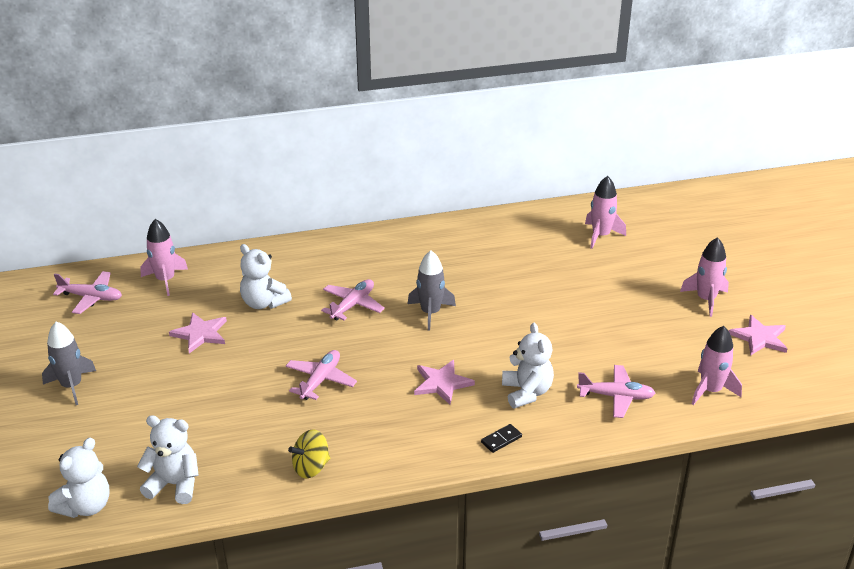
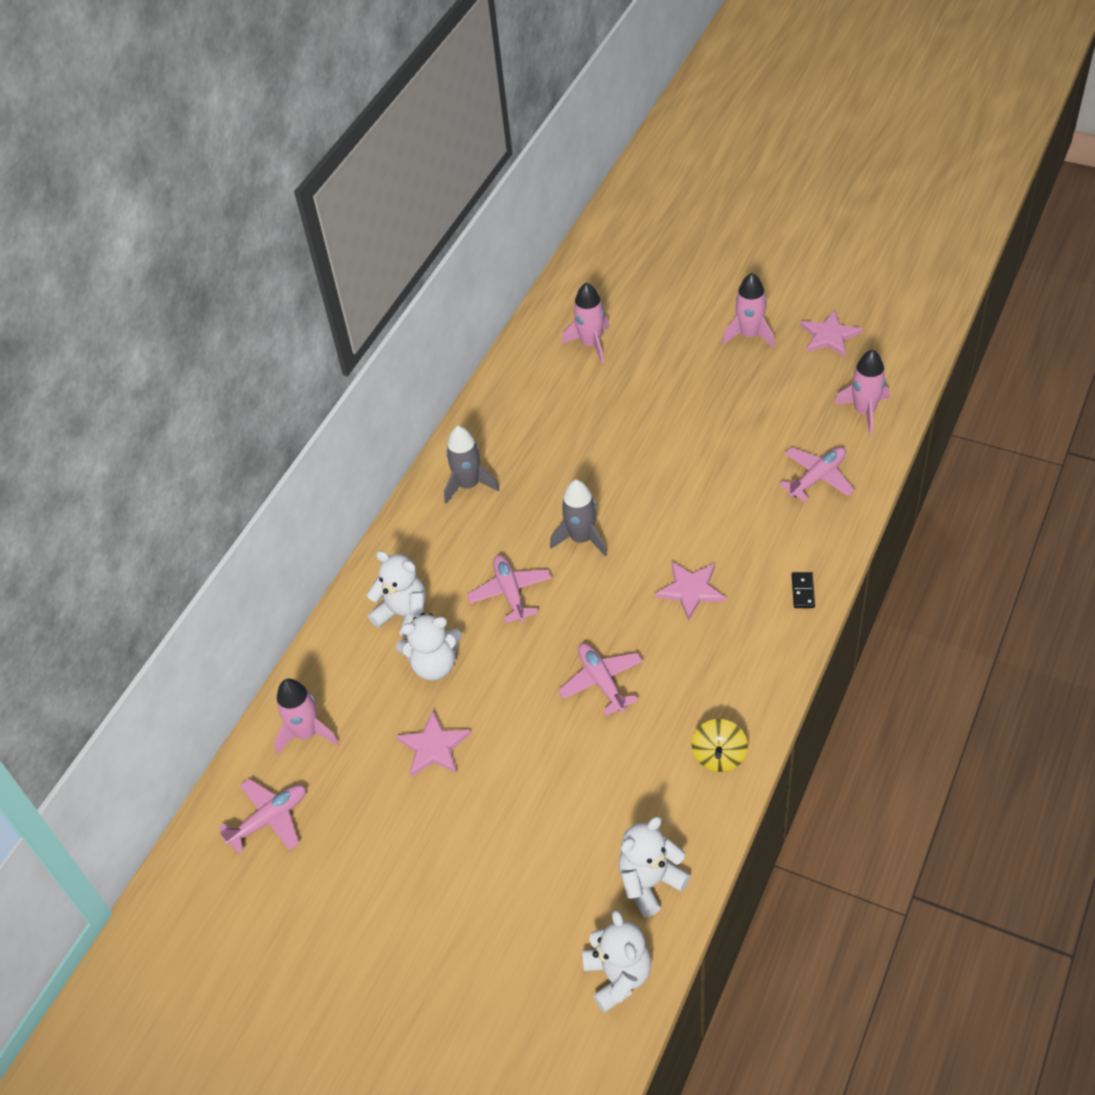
camera: 45 degrees left, 15 degrees up
grey rocket [42,321,96,405] -> grey rocket moved to [444,426,499,504]
white teddy bear [502,323,554,408] -> white teddy bear moved to [367,551,426,639]

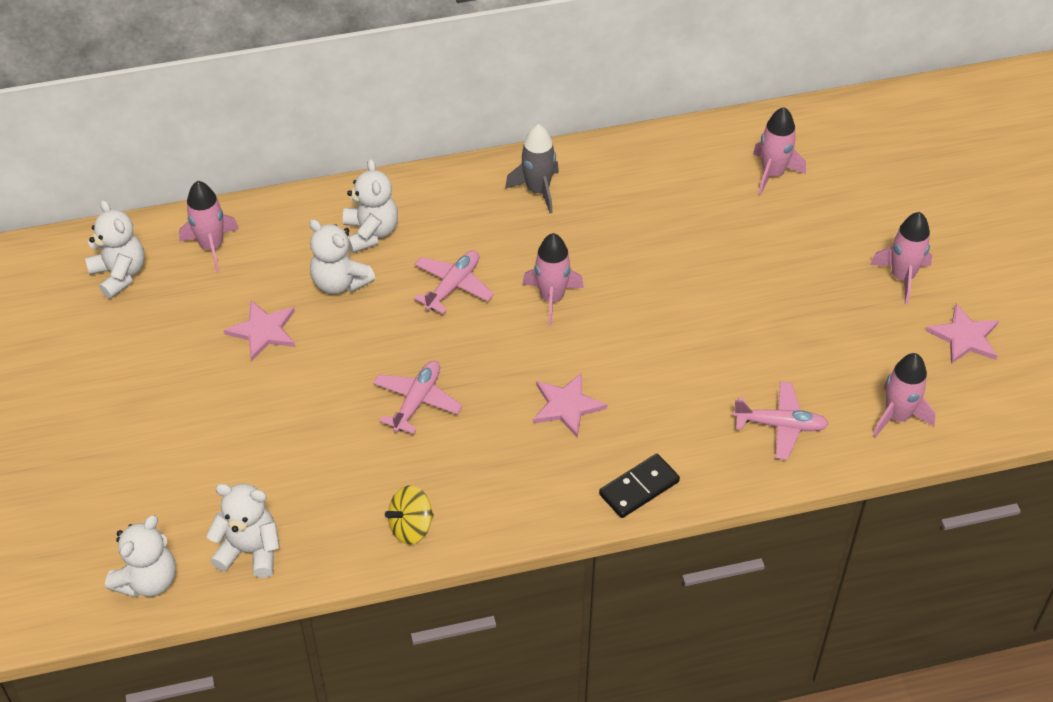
camera: 45 degrees right, 0 degrees up
pink plane [219,778,306,854] -> white teddy bear [85,200,145,299]
grey rocket [550,480,607,556] -> pink rocket [522,233,584,326]
black domino [792,572,815,608] -> black domino [599,454,680,518], size x1.62

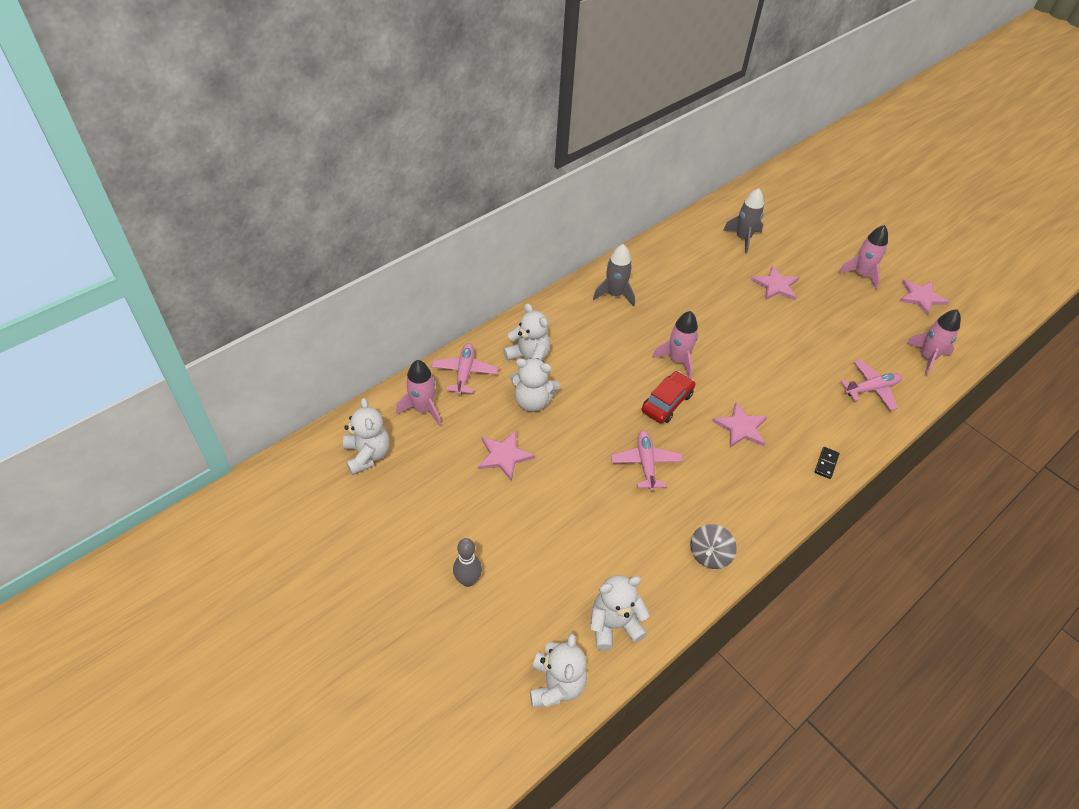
camera: 30 degrees left, 0 degrees up
white teddy bear [85,200,145,299] -> white teddy bear turned 45 degrees clockwise [343,398,390,475]
yellow spinning top [385,485,434,544] -> grey spinning top [690,524,737,569]
pink plane [414,250,494,314] -> pink plane moved to [431,343,498,395]
black domino [599,454,680,518] -> black domino [815,447,840,479], size x0.62
pink rocket [753,107,806,195] -> grey rocket [723,188,764,253]
none -> grey bowling pin [453,538,482,587]
none -> red car [642,371,695,423]
none -> pink star [751,265,799,300]

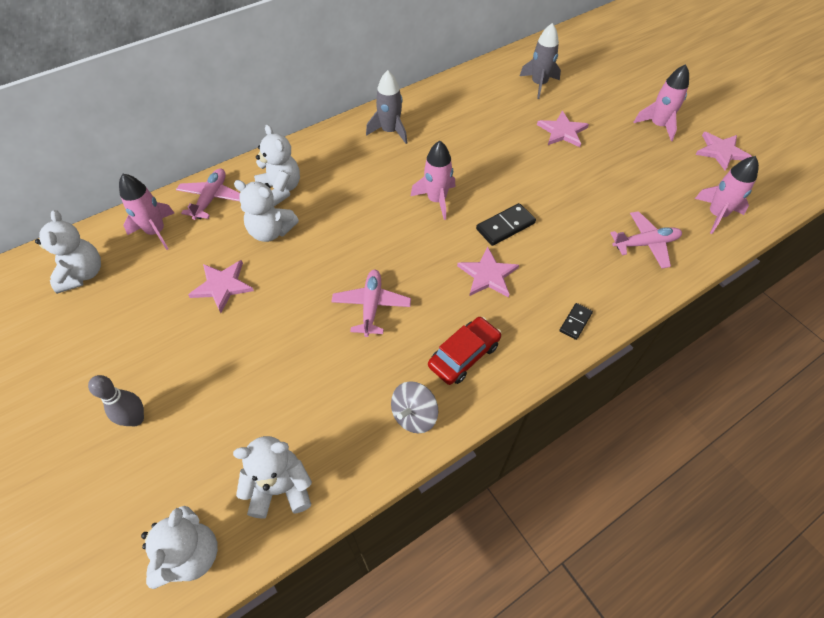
camera: 10 degrees right, 5 degrees up
red car [642,371,695,423] -> red car moved to [428,317,501,385]
none -> black domino [476,203,536,246]

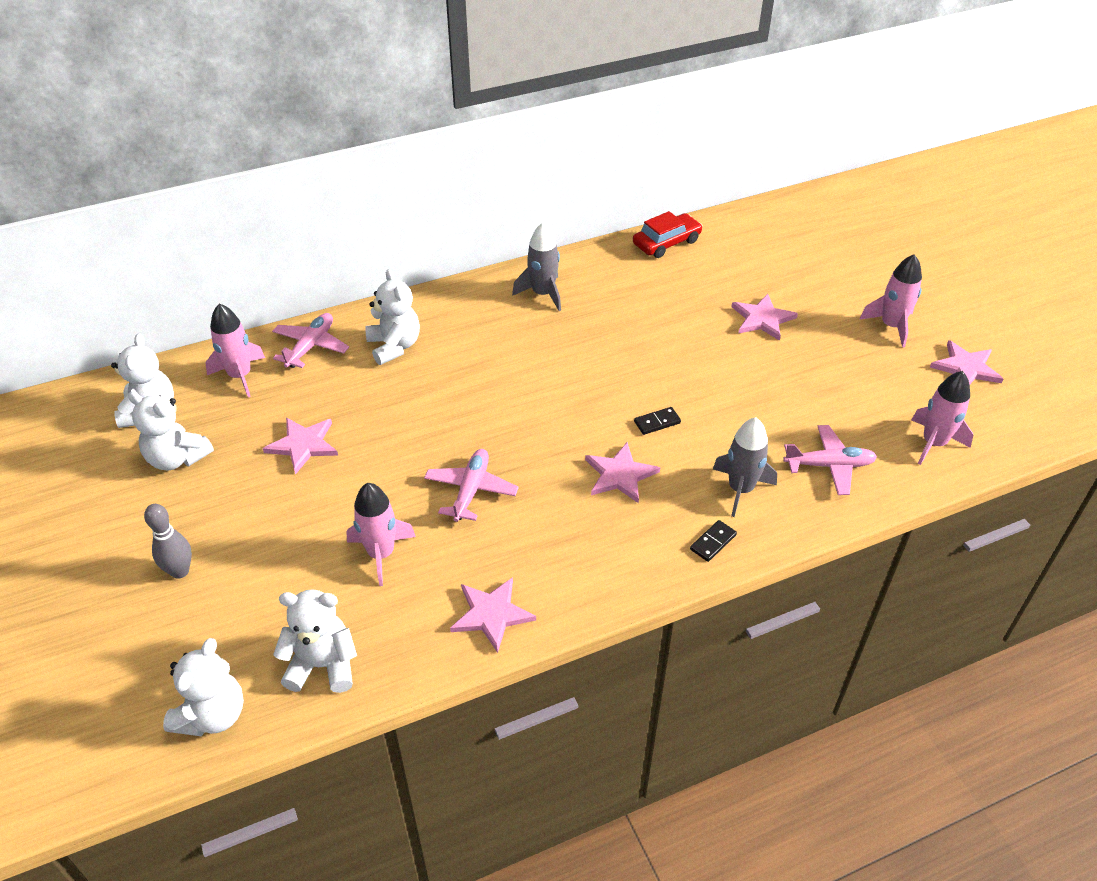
camera: 10 degrees right, 10 degrees down
white teddy bear [234,180,299,242] -> white teddy bear moved to [128,391,214,470]
grey spinning top [391,381,438,434] -> pink star [450,577,536,653]
pink rocket [411,141,455,220] -> pink rocket moved to [346,483,416,586]
red car [428,317,501,385] -> red car moved to [633,211,703,258]
black domino [476,203,536,246] -> black domino [634,407,681,435], size x0.62
grey rocket [520,23,561,99] -> grey rocket moved to [713,417,777,517]

